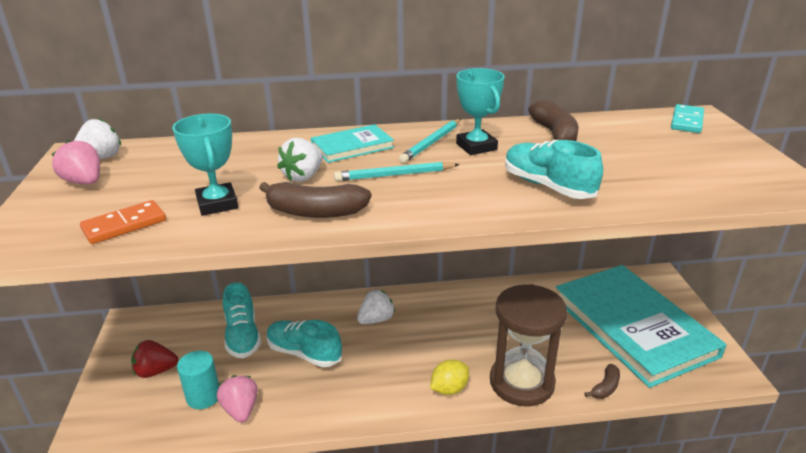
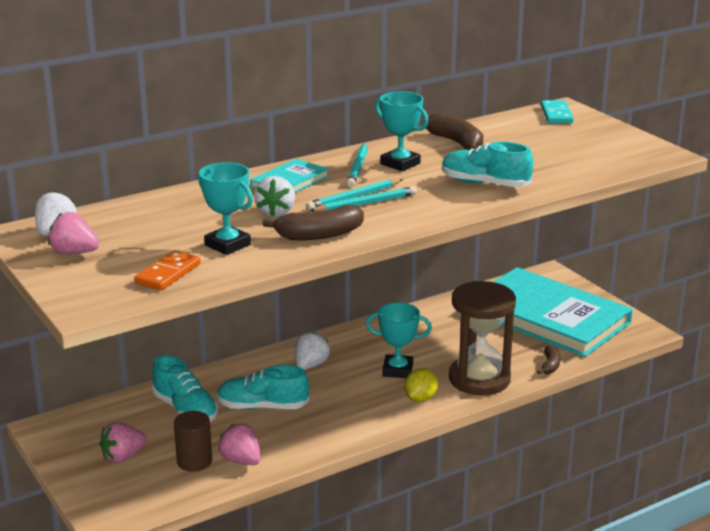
camera: 25 degrees left, 5 degrees down
red strawberry [131,340,178,378] -> pink strawberry [100,422,147,463]
turquoise cylinder [177,351,220,409] -> brown cylinder [174,411,212,472]
none -> turquoise pencil [310,186,417,212]
none -> turquoise trophy [366,302,432,378]

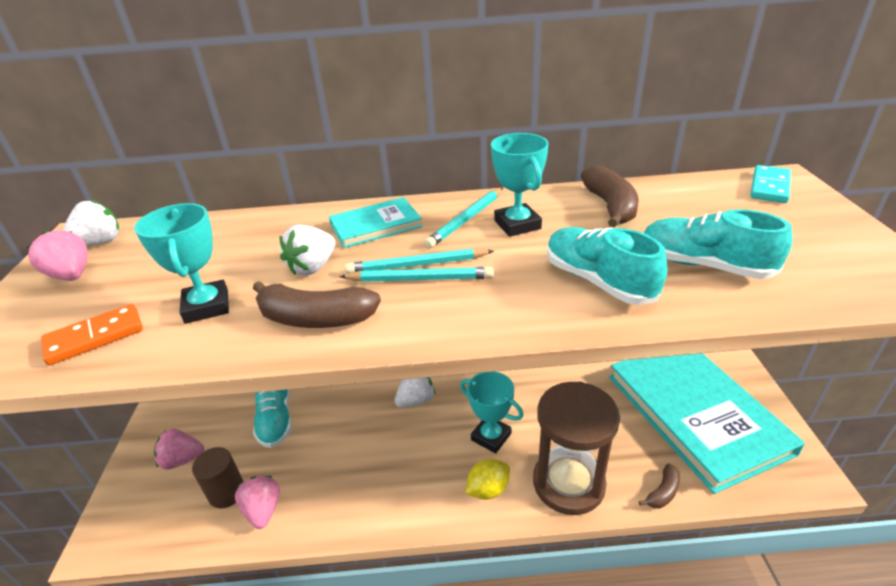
camera: 30 degrees right, 10 degrees up
turquoise shoe [217,365,309,410] -> turquoise shoe moved to [643,209,793,279]

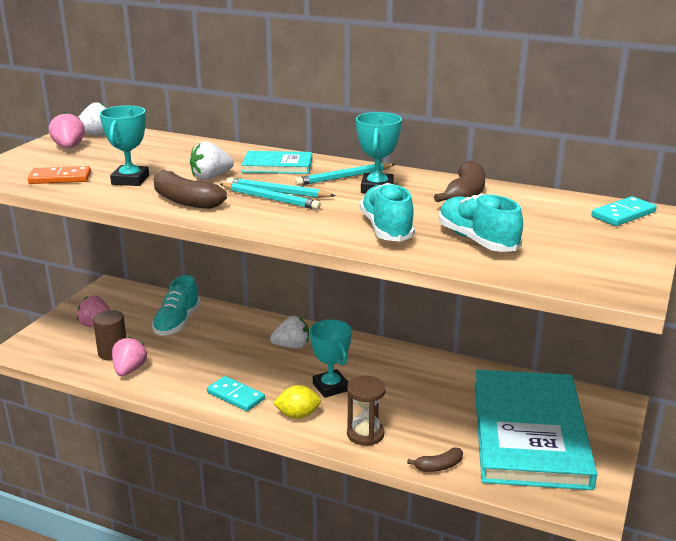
camera: 25 degrees right, 10 degrees down
brown hourglass [533,382,620,515] -> brown hourglass [347,376,386,446], size x0.57
none -> turquoise domino [207,376,265,411]

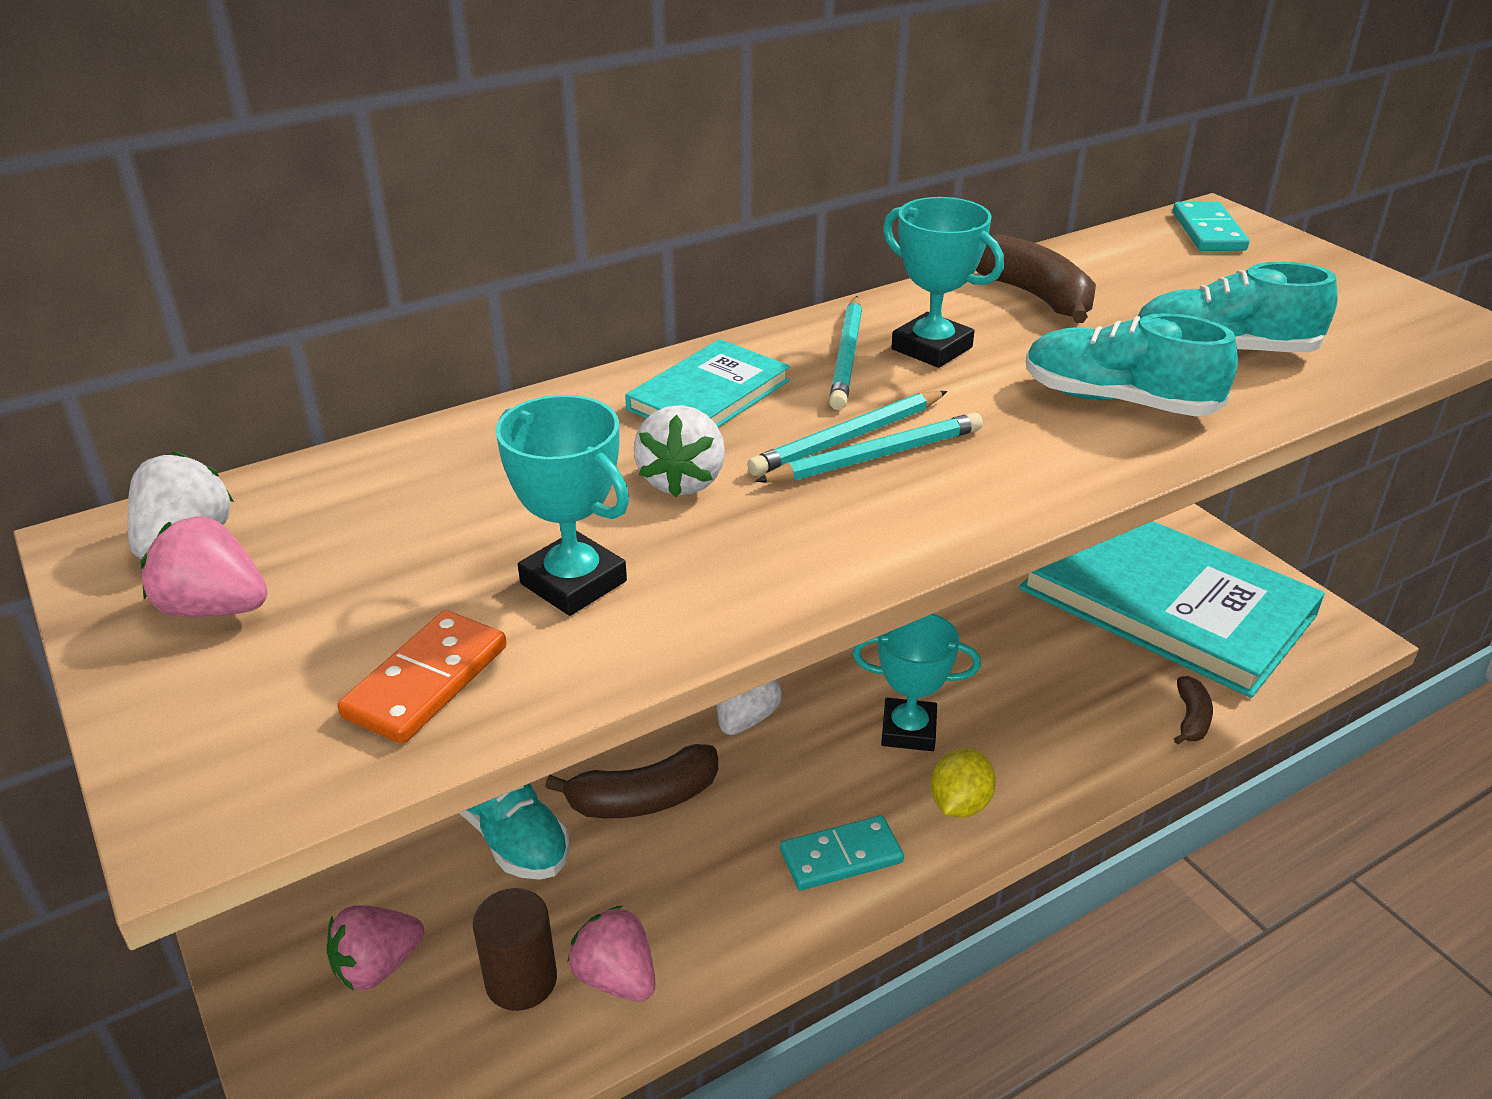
camera: 55 degrees left, 10 degrees up
brown banana [154,170,227,209] -> brown banana moved to [545,744,718,818]
brown hourglass [347,376,386,446] -> none

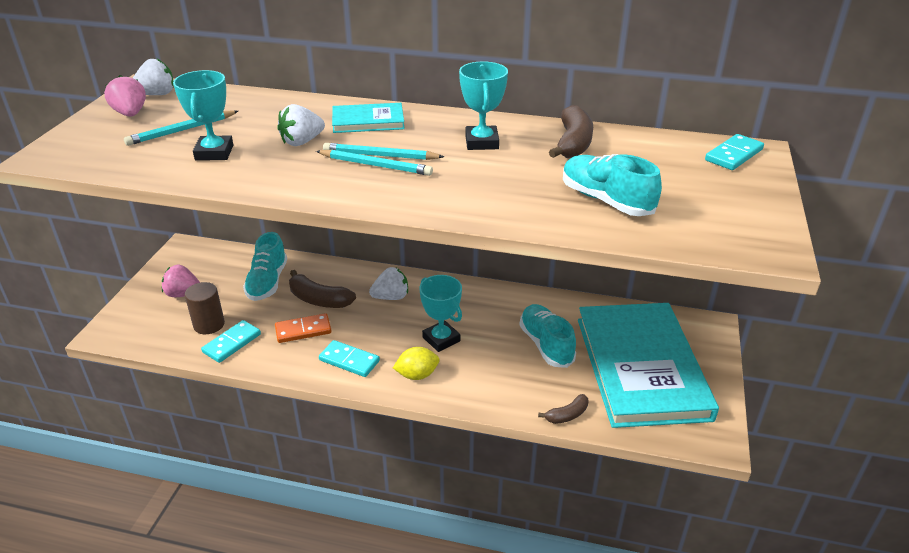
camera: 45 degrees right, 0 degrees up
orange domino [337,610,507,744] -> orange domino moved to [275,313,331,343]
pink strawberry [567,905,655,1002] -> turquoise domino [201,320,261,363]
turquoise pencil [829,296,862,410] -> turquoise pencil moved to [124,110,238,146]
turquoise shoe [1026,313,1238,416] -> turquoise shoe moved to [519,304,576,368]

